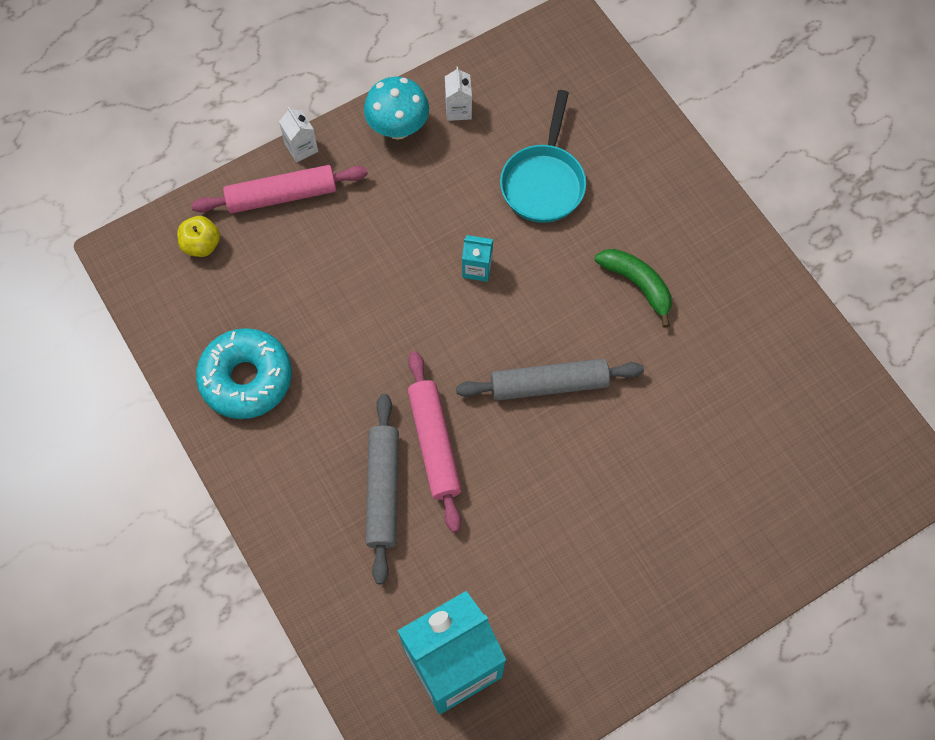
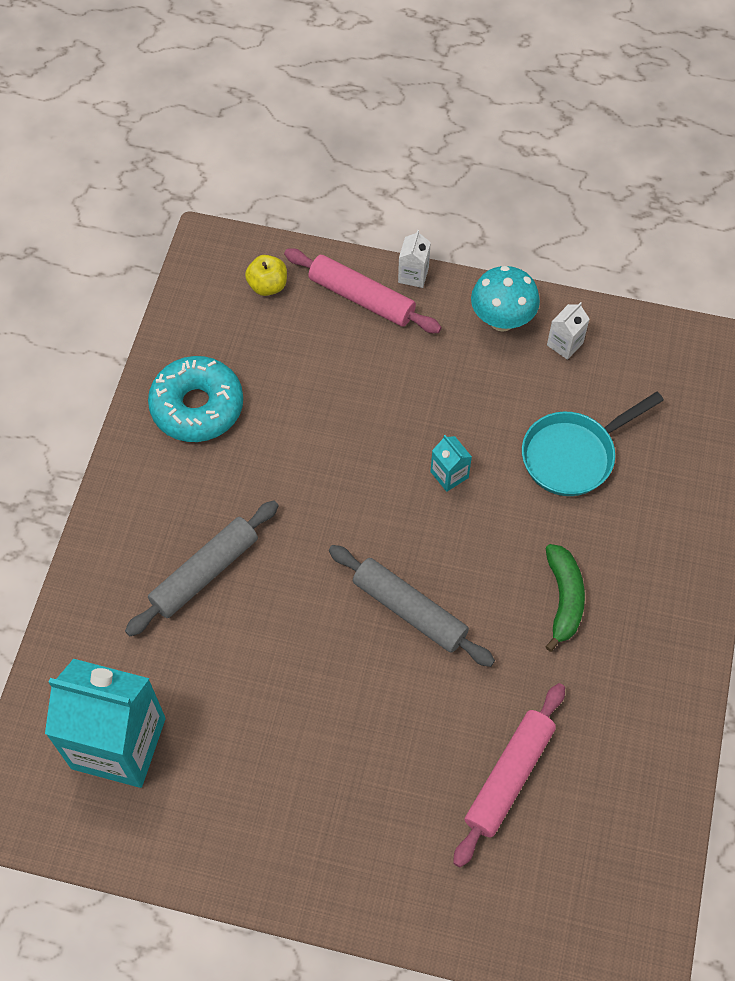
camera: 45 degrees right, 5 degrees down
pink rolling pin [408,351,462,532] -> pink rolling pin moved to [453,683,565,868]

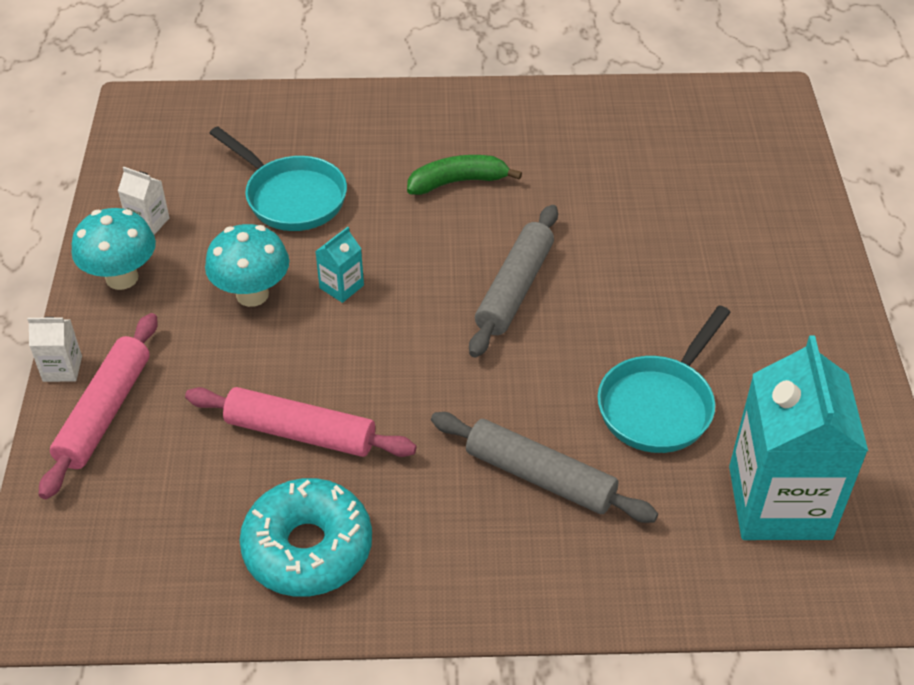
camera: 105 degrees left, 15 degrees down
yellow apple [245,255,287,296] -> none
pink rolling pin [453,683,565,868] -> pink rolling pin moved to [185,387,417,457]
none -> turquoise mushroom [205,224,289,307]
none -> turquoise pan [597,305,731,453]

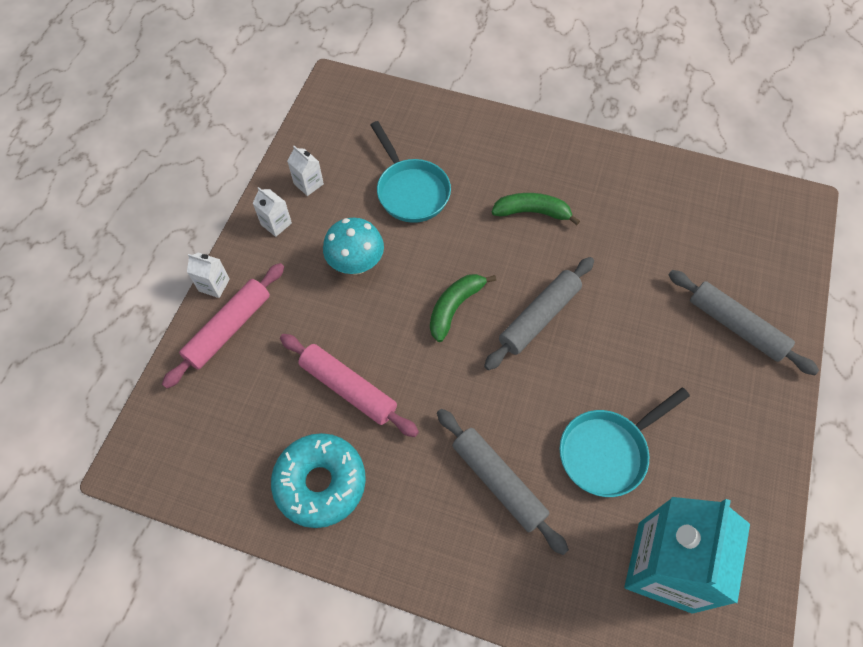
camera: 20 degrees right, 15 degrees up
turquoise mushroom [72,208,156,290] -> white carton [253,187,292,237]
turquoise carton [315,227,364,303] -> none
none -> green banana [430,274,496,342]
none -> grey rolling pin [669,270,819,375]

